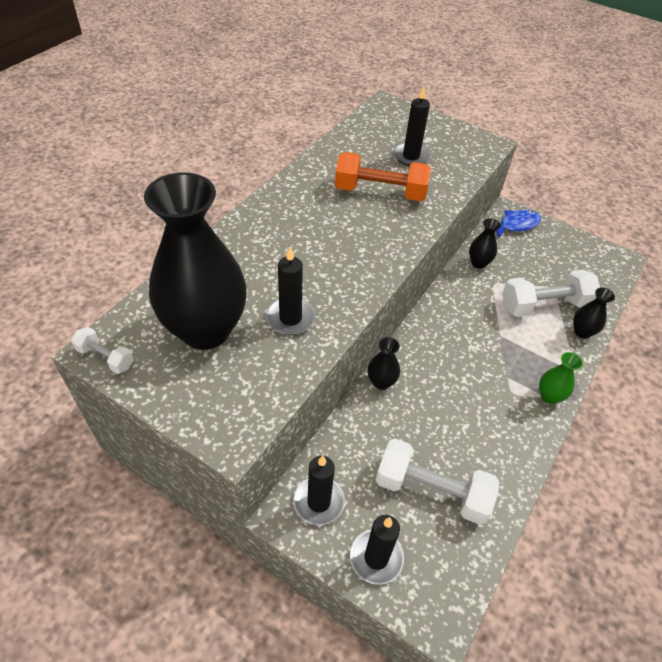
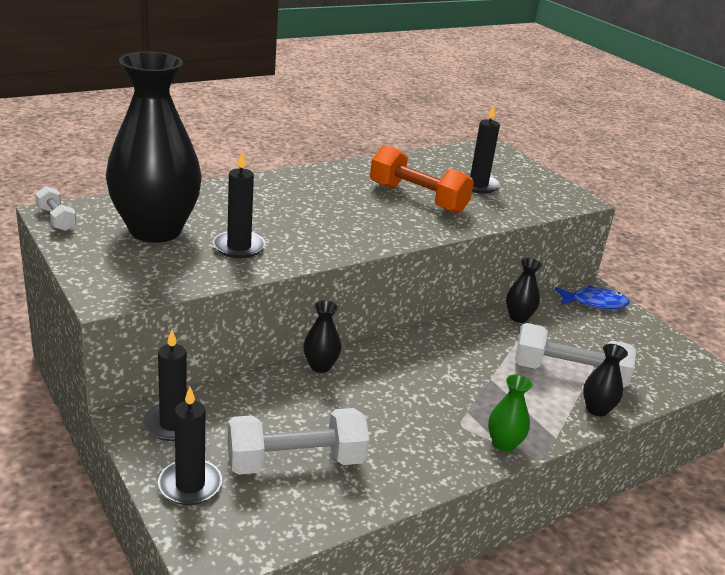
camera: 25 degrees right, 20 degrees down
white dumbbell [376,439,499,525] -> white dumbbell turned 60 degrees counterclockwise [227,408,370,475]

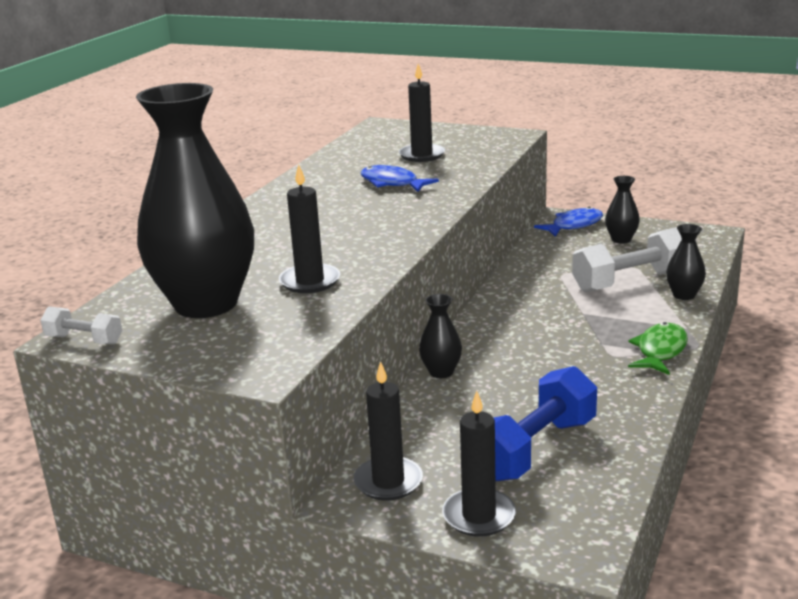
camera: 30 degrees left, 5 degrees down
white dumbbell [227,408,370,475] -> blue dumbbell [494,366,597,482]
orange dumbbell [370,145,474,214] -> blue fish [361,165,439,192]
green vase [488,374,532,452] -> green fish [628,322,688,375]
black vase [506,258,542,323] -> black vase moved to [605,176,640,244]

